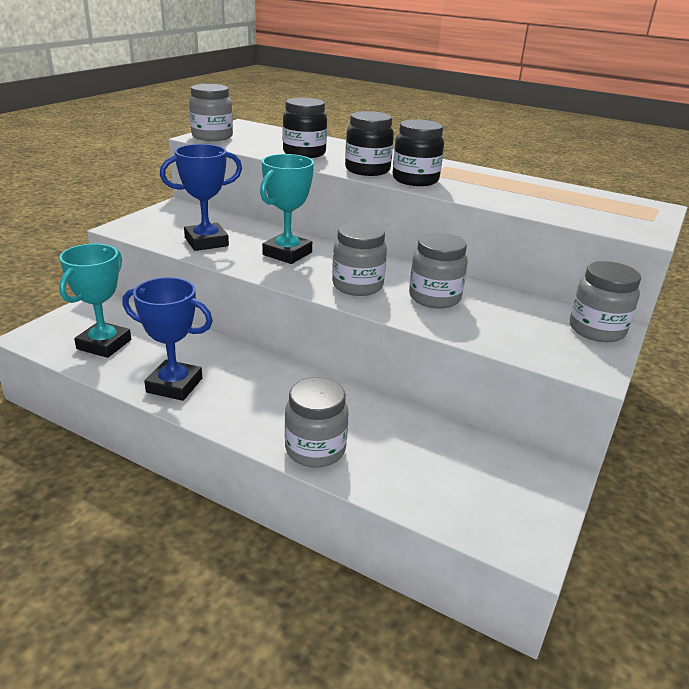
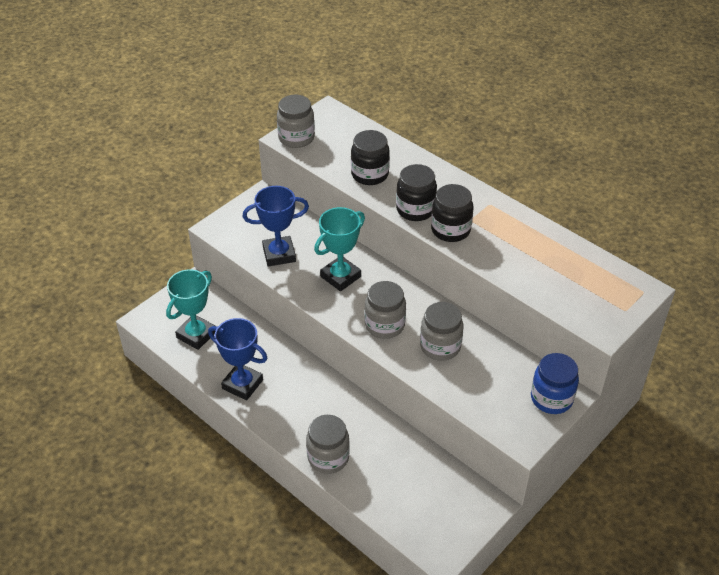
camera: 15 degrees right, 15 degrees up
grey jar [570,261,641,342] -> blue jar [531,353,579,414]

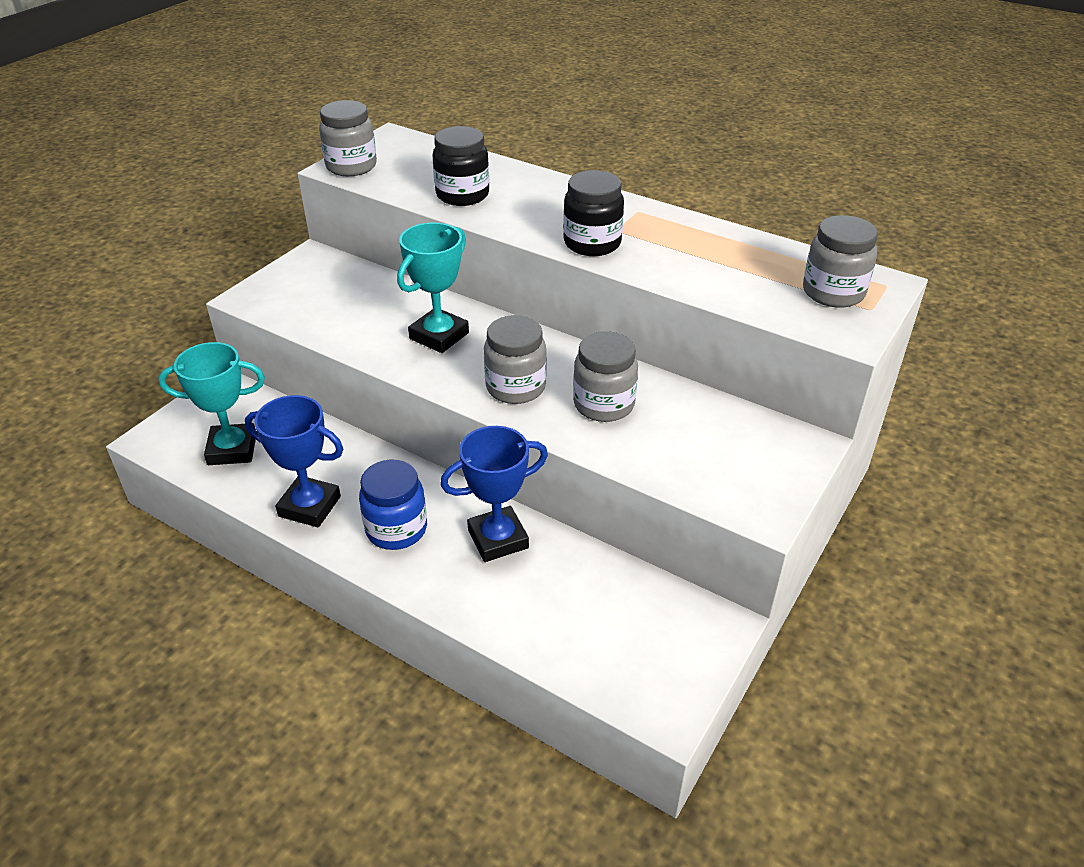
camera: 10 degrees left, 5 degrees down
turquoise trophy [166,269,215,350] -> turquoise trophy turned 60 degrees clockwise [158,342,265,465]
blue trophy [242,186,309,267] -> blue trophy moved to [440,426,548,562]
grey jar [306,415,350,474] -> grey jar moved to [803,215,878,308]
black jar [396,164,437,221] -> none
blue jar [531,353,579,414] -> blue jar moved to [359,460,427,550]

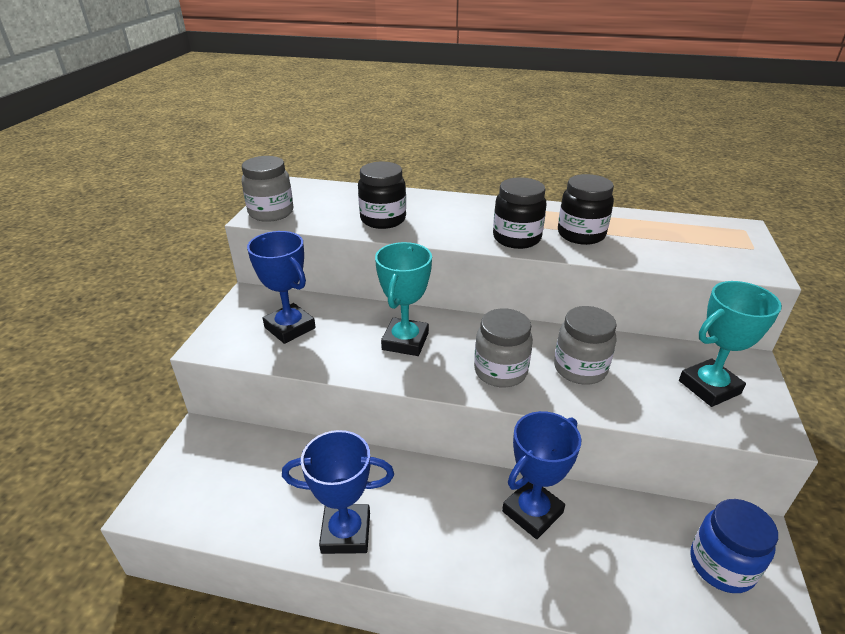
camera: 20 degrees left, 5 degrees down
turquoise trophy [158,342,265,465] -> turquoise trophy moved to [679,281,782,407]
blue jar [359,460,427,550] -> blue jar moved to [690,499,778,593]
grey jar [803,215,878,308] -> none
none -> blue trophy [247,231,316,344]
none -> black jar [558,174,614,245]

